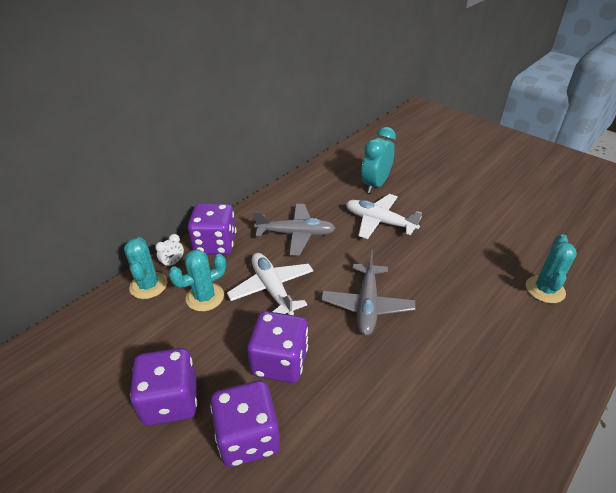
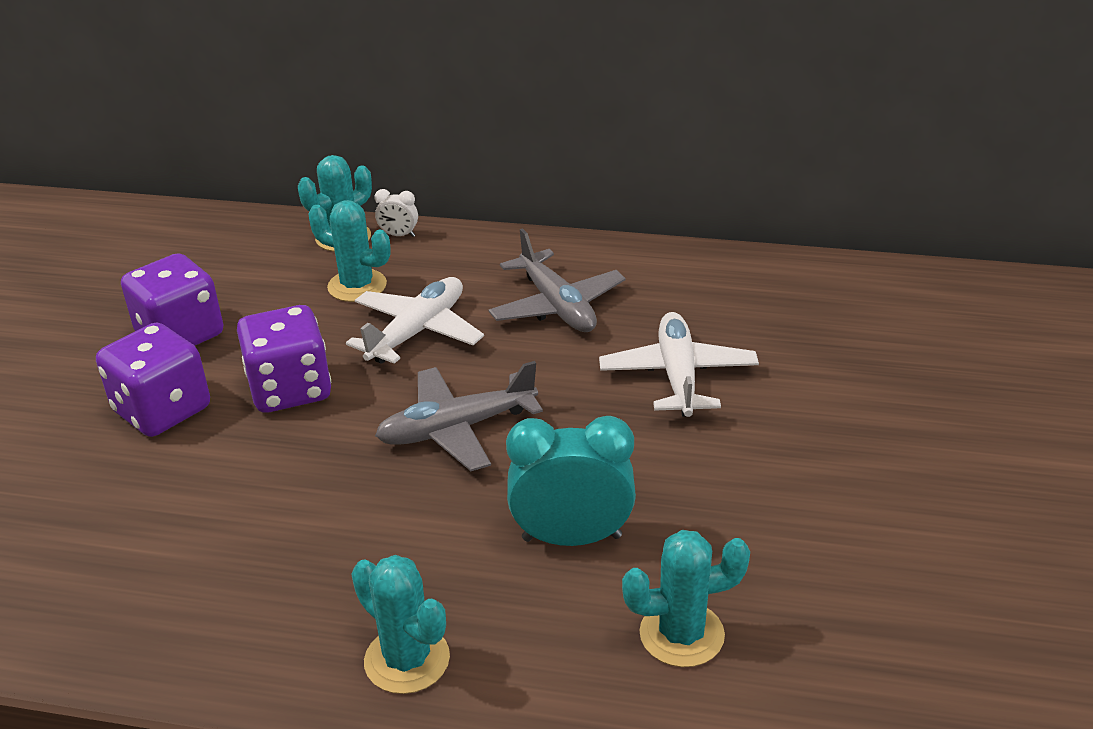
camera: 60 degrees right, 5 degrees down
purple dice [188,203,236,255] -> none
turquoise clock [361,127,396,193] -> turquoise clock moved to [506,416,636,546]
none -> turquoise cactus [352,555,450,694]

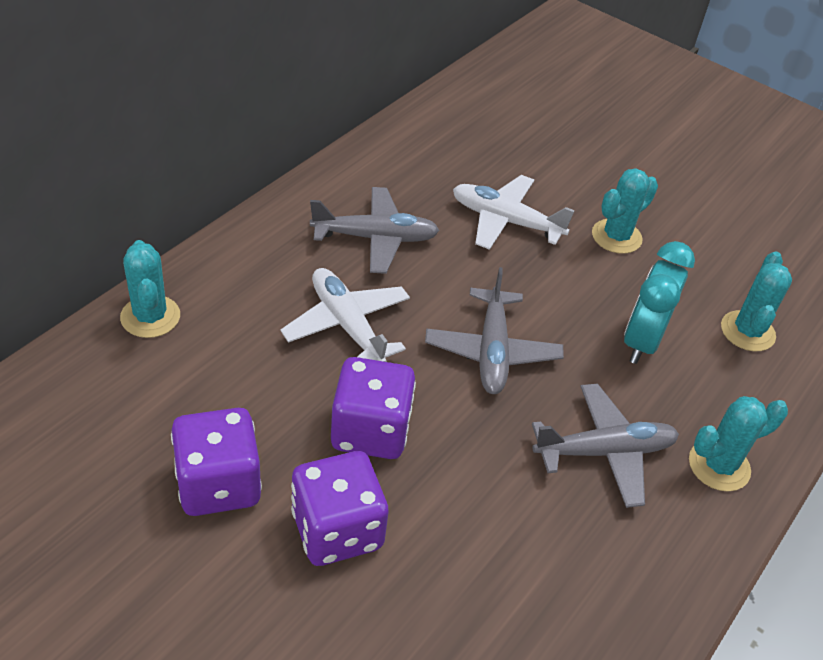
camera: 70 degrees left, 10 degrees up
turquoise cactus [308,200,391,302] -> turquoise cactus moved to [592,168,658,254]
white clock [374,189,418,237] -> none
none -> grey plane [532,384,679,508]

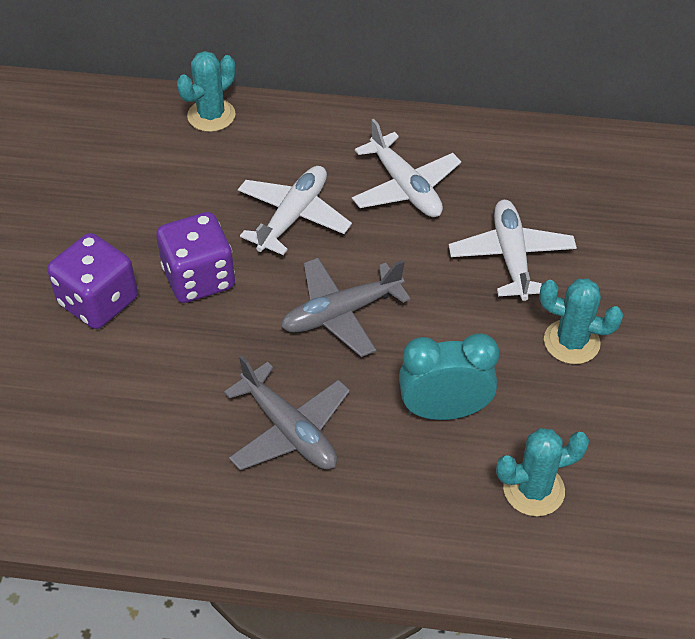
camera: 65 degrees right, 5 degrees up
purple dice [171,408,262,516] -> none
grey plane [310,187,440,274] -> white plane [352,119,461,217]
turquoise cactus [689,396,788,491] -> none

